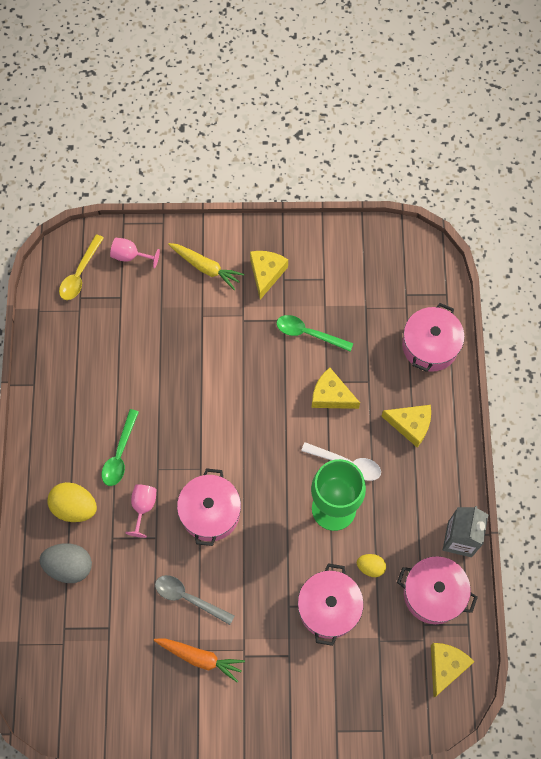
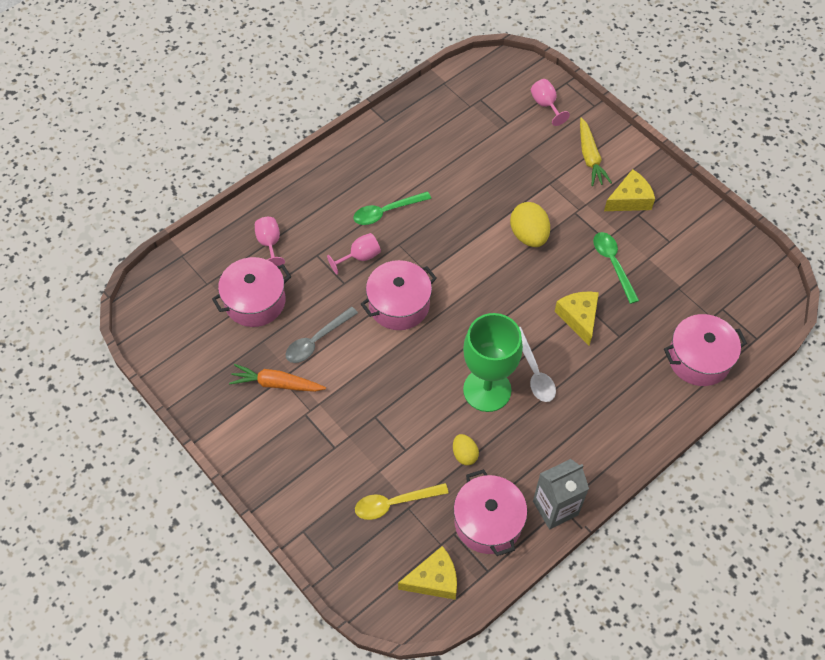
camera: 50 degrees right, 10 degrees down
grey egg [40,543,92,583] -> pink goblet [255,217,285,266]
yellow egg [47,482,97,522] -> yellow egg moved to [510,202,550,247]
yellow spoon [59,234,104,300] -> yellow spoon moved to [355,483,449,520]
orange carrot [154,638,245,682] -> orange carrot turned 120 degrees clockwise [229,364,326,392]
grey spoon [155,575,234,625] -> grey spoon turned 120 degrees counterclockwise [286,307,358,363]
pink pot [298,563,364,646] -> pink pot moved to [212,257,291,327]
yellow cheese [382,405,431,447] -> none

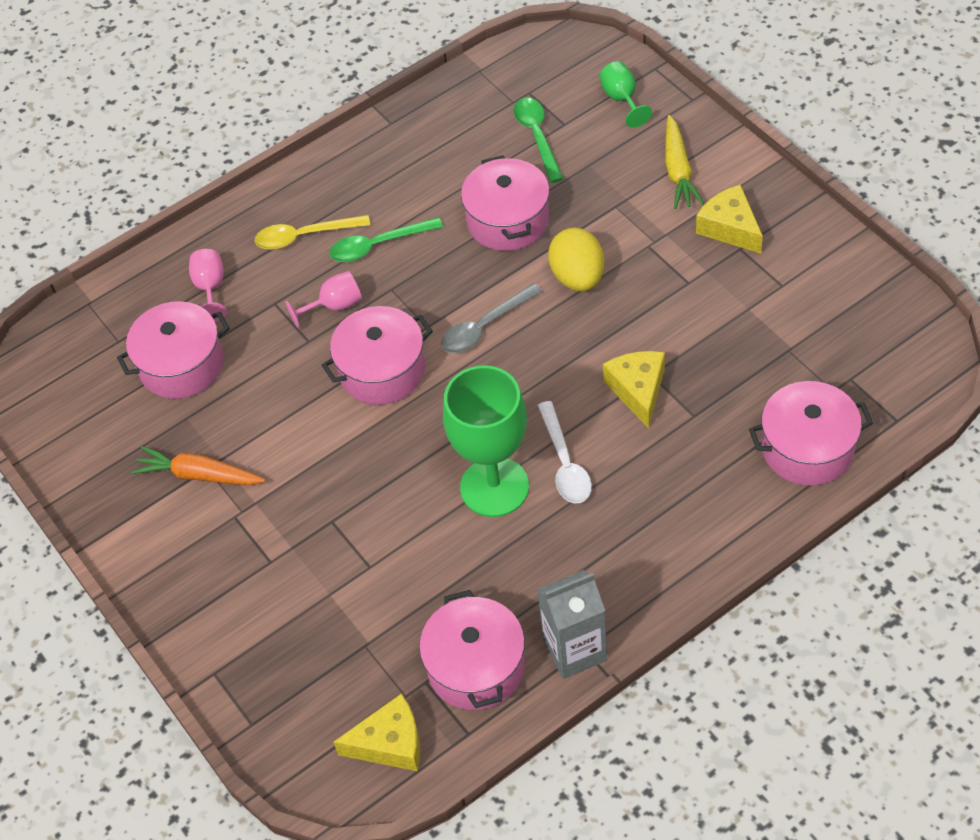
camera: 10 degrees right, 5 degrees down
grey spoon [286,307,358,363] -> grey spoon moved to [441,283,542,353]
yellow spoon [355,483,449,520] -> yellow spoon moved to [255,215,371,250]
yellow egg [453,434,479,465] -> none
pink goblet [531,79,570,126] -> green goblet [599,61,652,128]
green spoon [593,232,639,304] -> green spoon moved to [513,98,564,183]
yellow cheese [604,169,655,211] -> yellow cheese turned 105 degrees counterclockwise [696,185,763,254]
none -> pink pot [461,155,550,251]

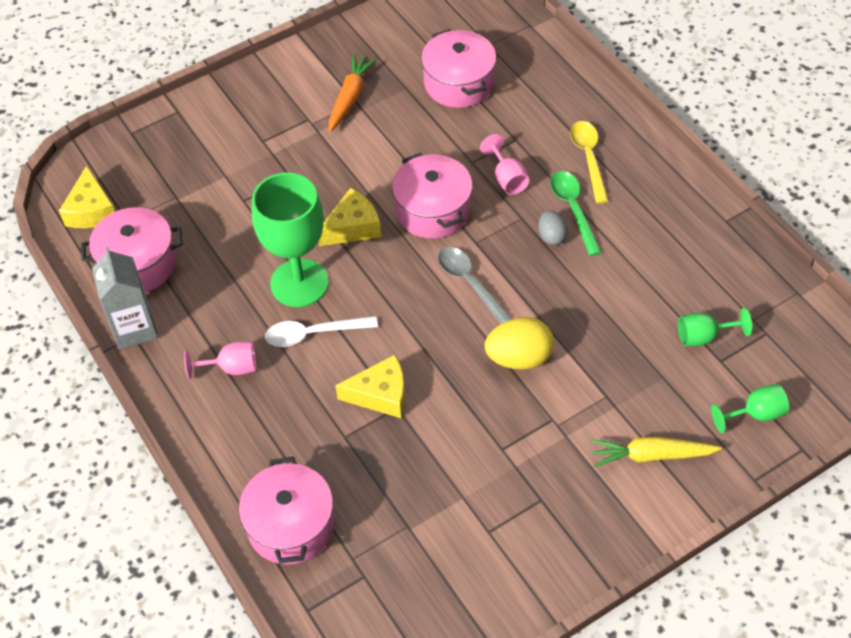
camera: 90 degrees right, 0 degrees up
pink goblet [189,249,227,322] -> pink goblet moved to [184,341,256,379]
pink pot [461,155,550,251] -> none
green spoon [513,98,564,183] -> green goblet [678,308,752,346]
yellow cheese [696,185,763,254] -> yellow cheese moved to [319,188,381,246]
none -> grey egg [538,210,568,245]

